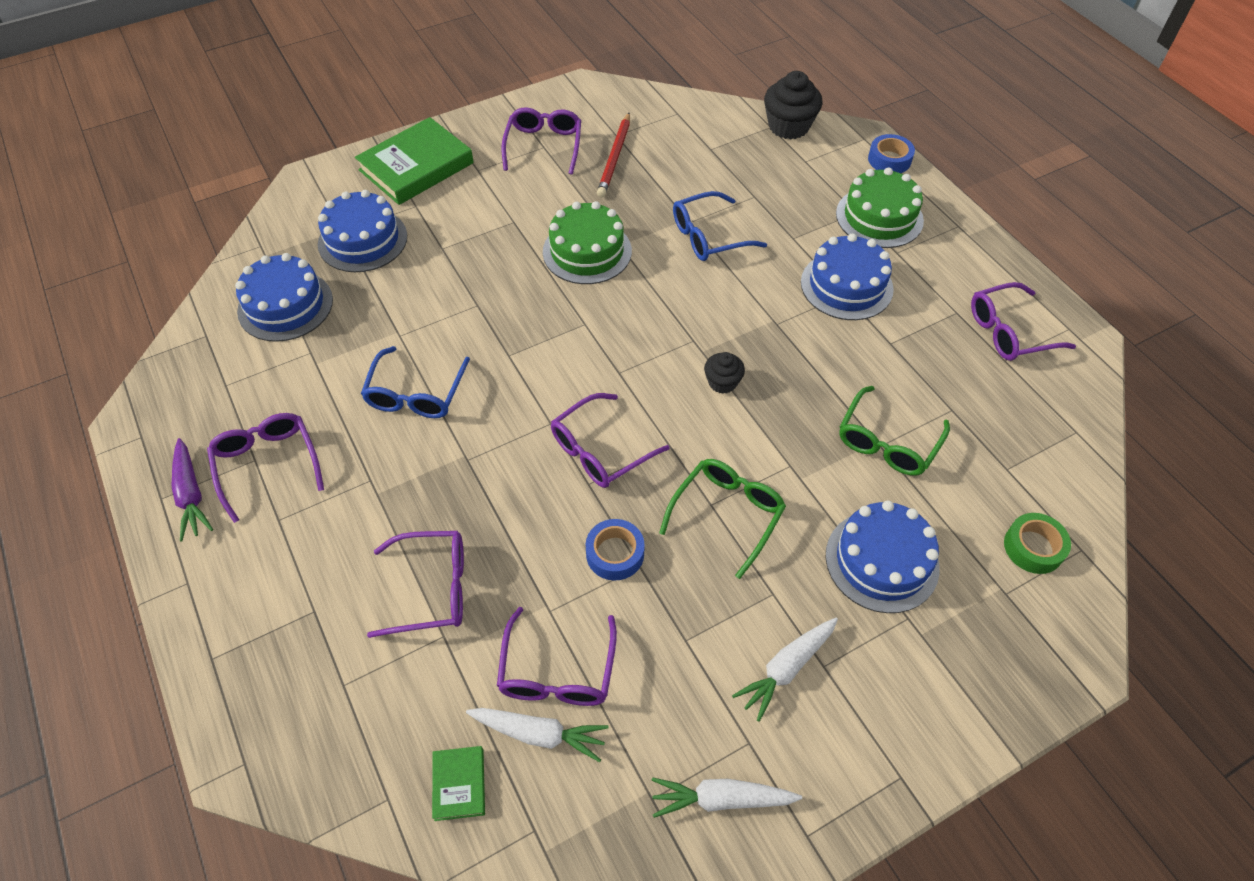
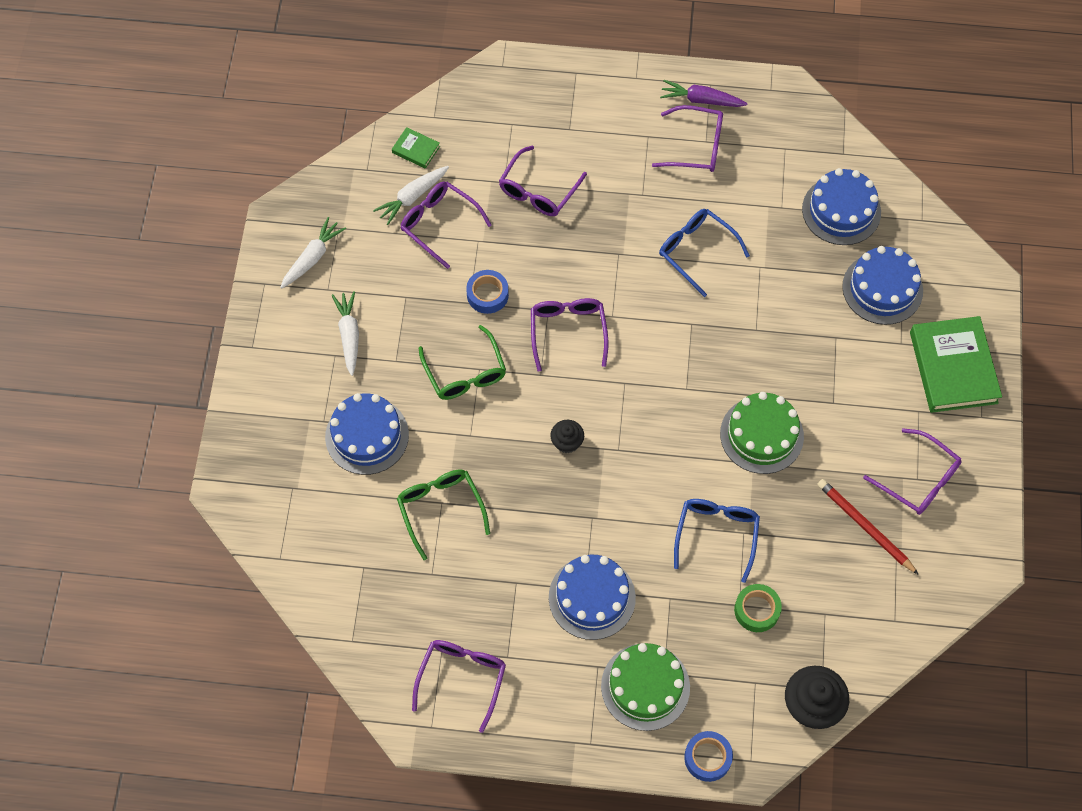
camera: 125 degrees right, 10 degrees up
green tape [1004,513,1071,574] -> green tape moved to [734,584,782,632]

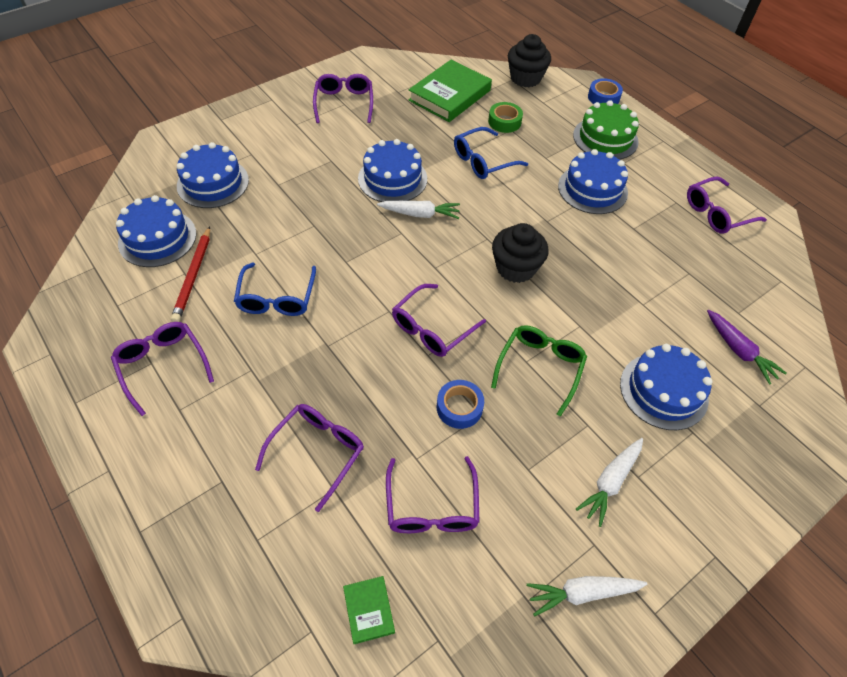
camera: 135 degrees left, 10 degrees down
white carrot [373,166,449,225] -> white carrot moved to [377,201,460,219]
green glasses [397,469,490,560] -> none
purple glasses [499,146,587,216] -> purple glasses turned 45 degrees counterclockwise [255,404,364,512]
black cupcake [550,420,584,453] -> black cupcake [492,223,548,283], size x1.77
purple carrot [660,80,748,107] -> purple carrot moved to [707,310,787,385]
green cake [720,392,804,474] -> blue cake [358,139,427,202]
red pencil [817,479,919,575] -> red pencil moved to [171,226,210,322]
green book [910,316,1002,413] -> green book moved to [409,59,492,122]

